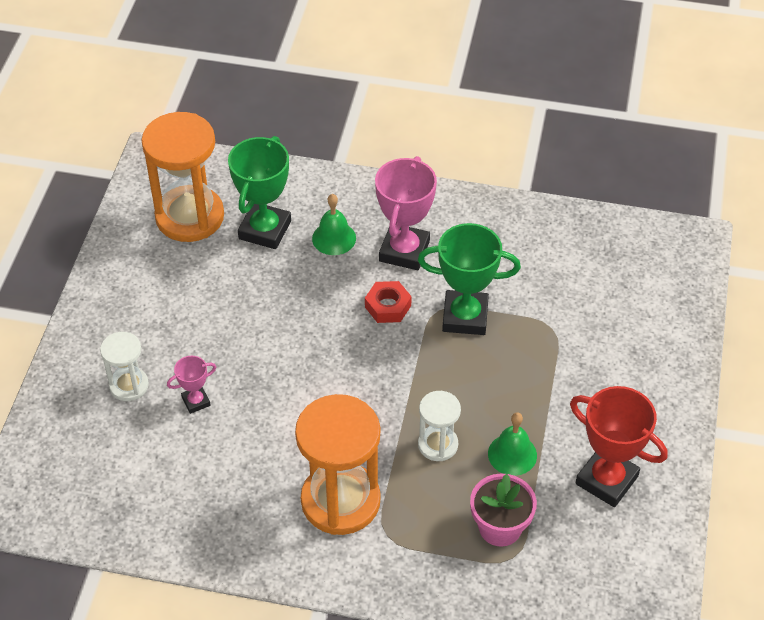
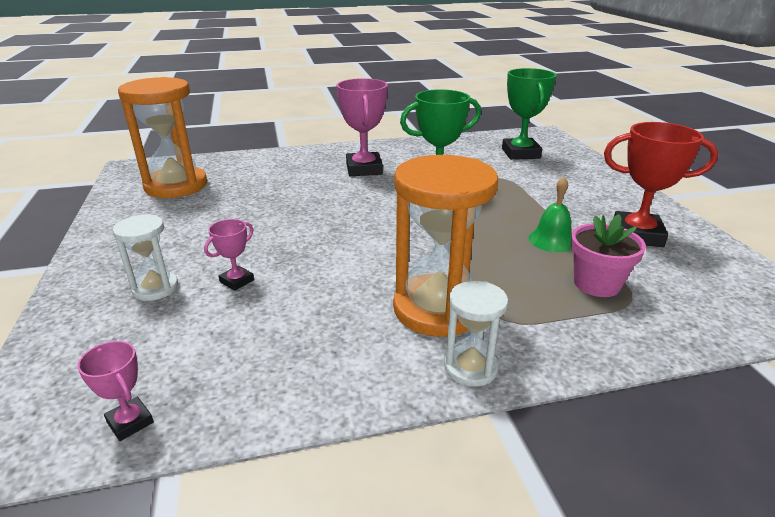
camera: 25 degrees left, 20 degrees down
green trophy [228,136,291,249] -> green trophy moved to [502,68,556,160]
green bell [312,194,356,255] -> none
red nut [365,281,412,323] -> none
white hourglass [418,391,461,461] -> white hourglass moved to [444,281,508,387]
none -> pink trophy [77,341,154,441]

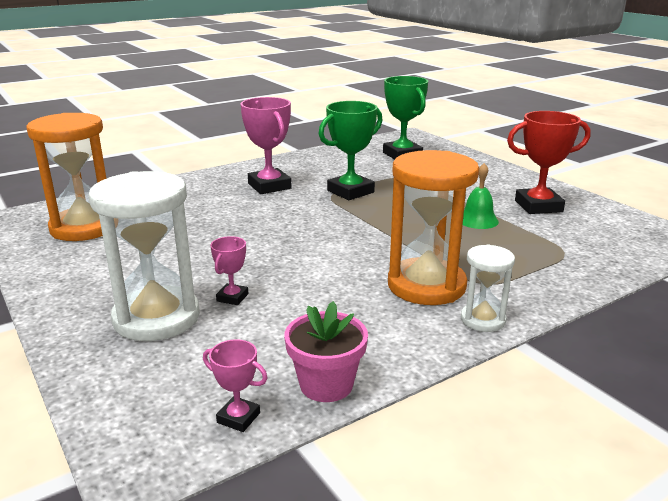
camera: 20 degrees left, 5 degrees down
white hourglass [113,214,178,301] -> white hourglass [88,171,200,341], size x1.92
pink flower pot [571,214,646,297] -> pink flower pot moved to [284,301,368,402]

